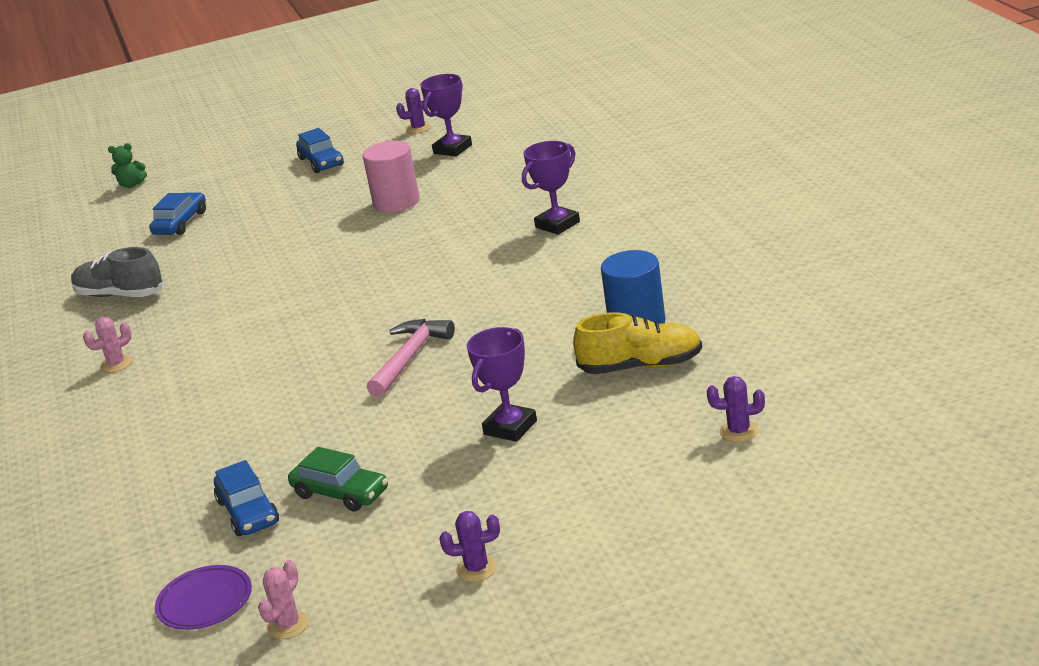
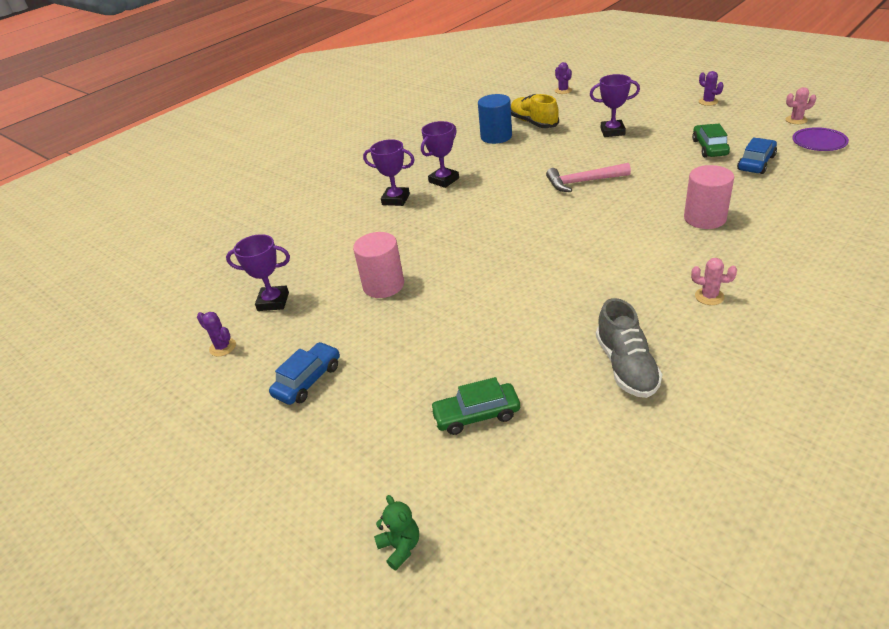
camera: 120 degrees left, 10 degrees up
blue car [149,193,206,235] -> green car [430,377,520,435]
none -> purple trophy [421,121,459,188]
none -> pink cylinder [684,165,734,229]

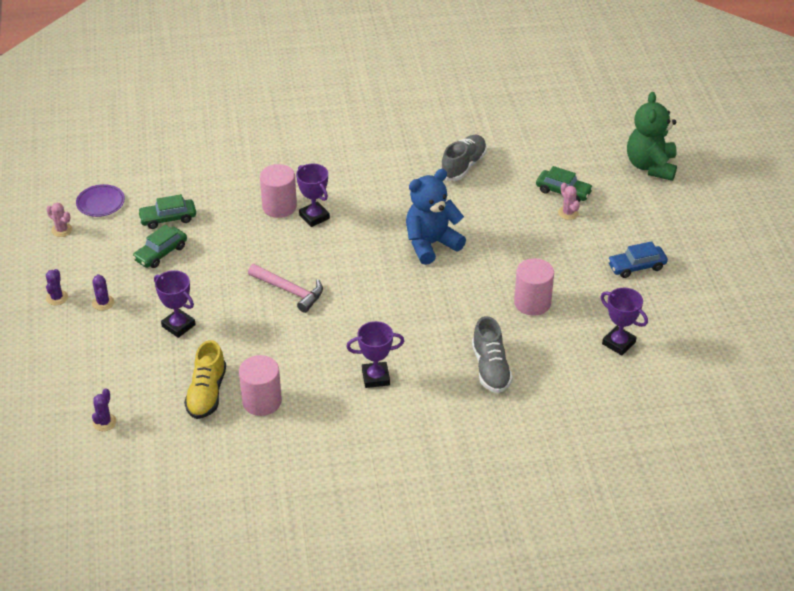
camera: 145 degrees left, 5 degrees up
purple cactus [197,312,236,357] -> purple cactus moved to [92,274,114,311]
purple trophy [363,139,415,206] -> purple trophy moved to [296,164,330,227]
green teddy bear [374,495,419,570] -> green teddy bear [627,92,677,181], size x2.25
blue cylinder [478,94,512,144] -> pink cylinder [239,355,282,416]
pink cactus [691,258,737,305] -> pink cactus moved to [558,183,580,220]
blue car [737,137,777,174] -> green car [138,194,196,229]
none -> blue teddy bear [406,169,466,265]
none -> grey shoe [472,316,513,393]

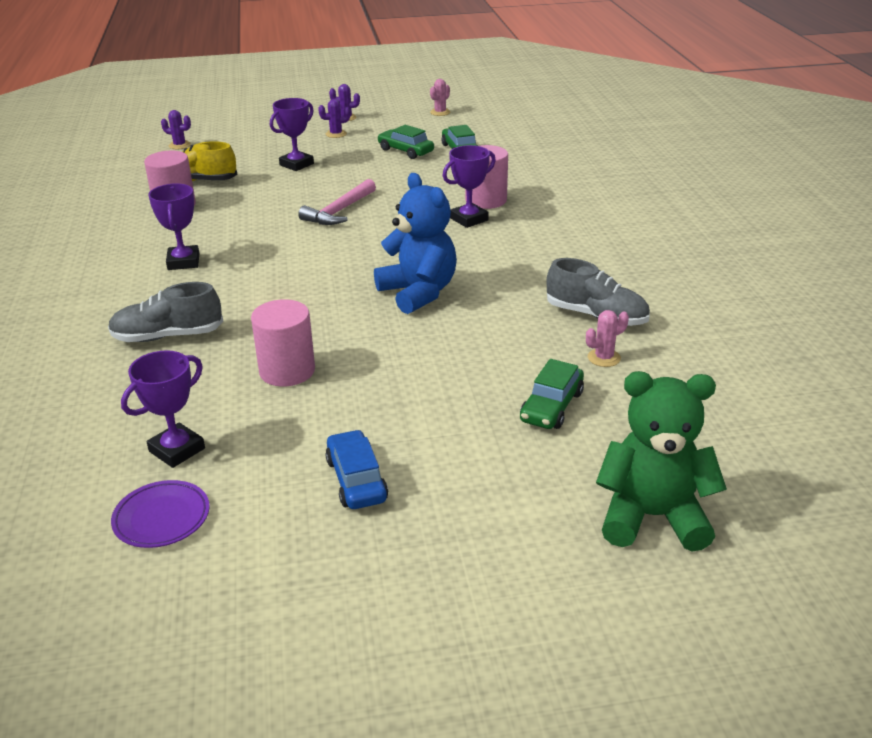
camera: 90 degrees right, 10 degrees down
purple plate [76,184,125,217] -> purple plate moved to [111,480,210,548]
pink cactus [558,183,580,220] -> pink cactus moved to [586,310,629,367]

